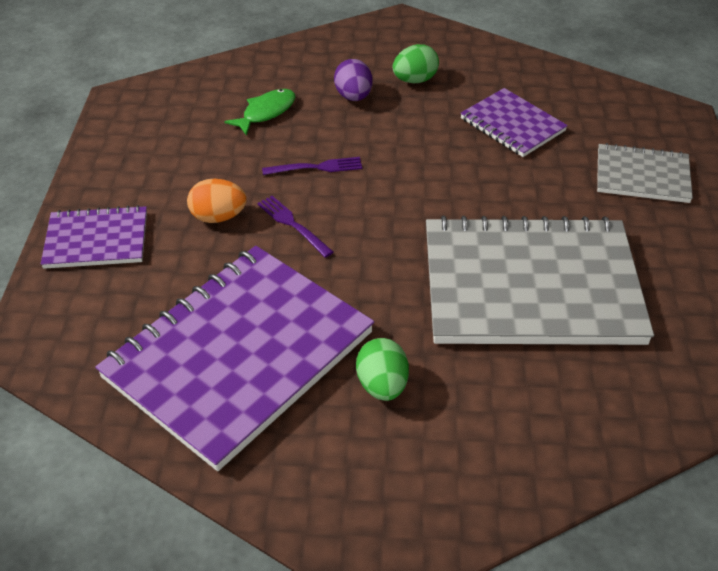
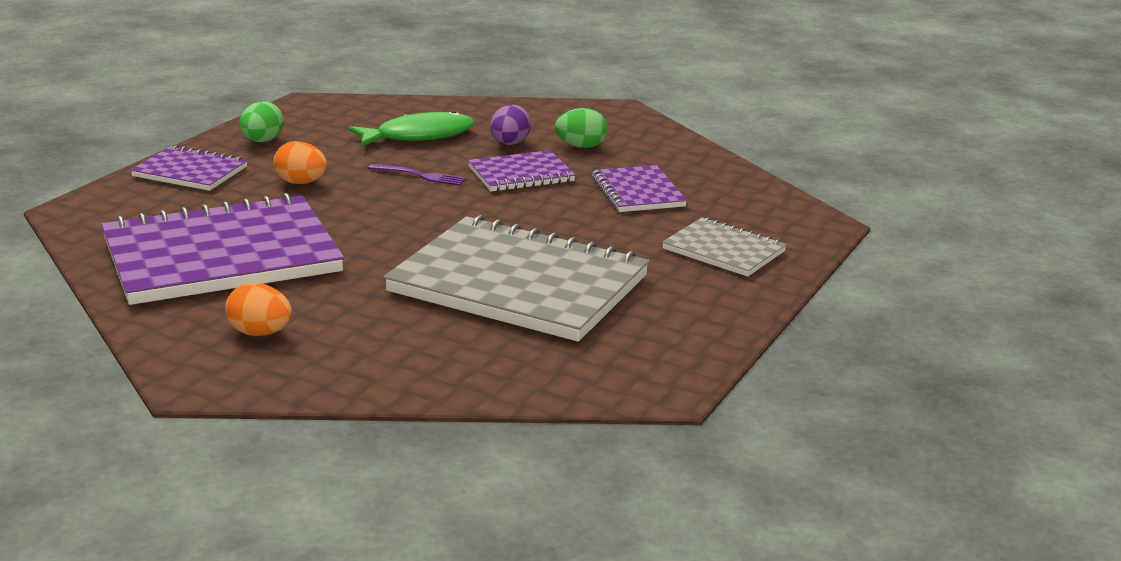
camera: 25 degrees right, 20 degrees down
green fish [224,89,296,136] -> green fish [348,111,474,147], size x1.54
purple fork [257,196,333,258] -> none
green egg [356,338,409,401] -> green egg moved to [240,101,284,142]
none -> orange egg [225,283,292,336]
none -> purple notebook [468,150,576,192]

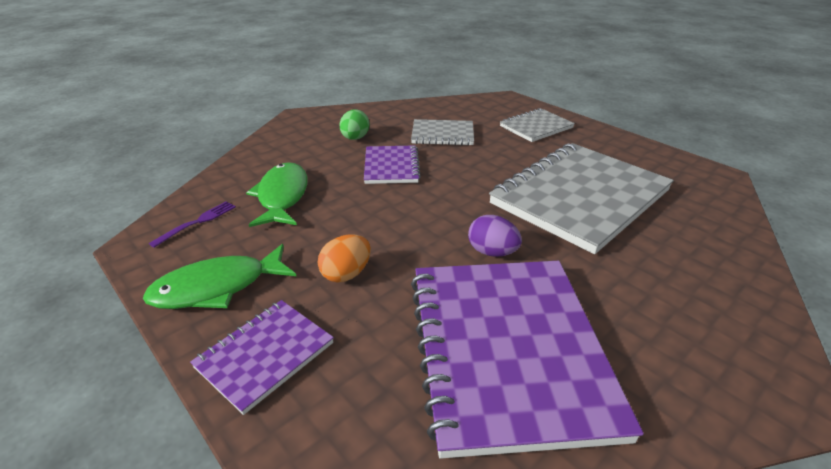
camera: 70 degrees left, 10 degrees up
orange egg [225,283,292,336] -> none
green egg [240,101,284,142] -> green fish [143,244,296,309]
purple fork [368,164,466,186] -> purple fork moved to [149,201,236,248]
purple egg [490,105,531,145] -> purple egg moved to [468,215,522,257]
purple notebook [591,165,687,212] -> grey notebook [411,119,474,146]

